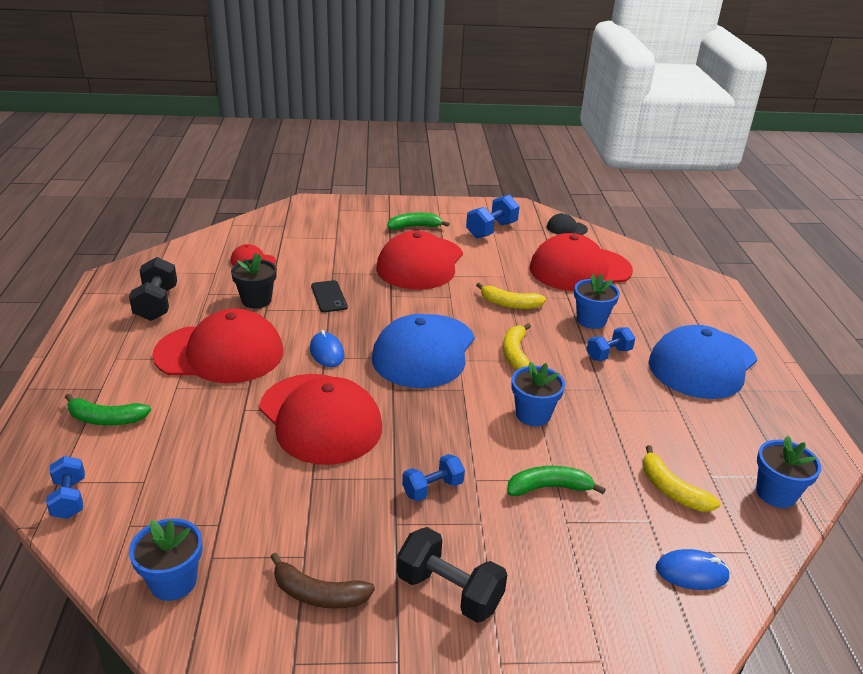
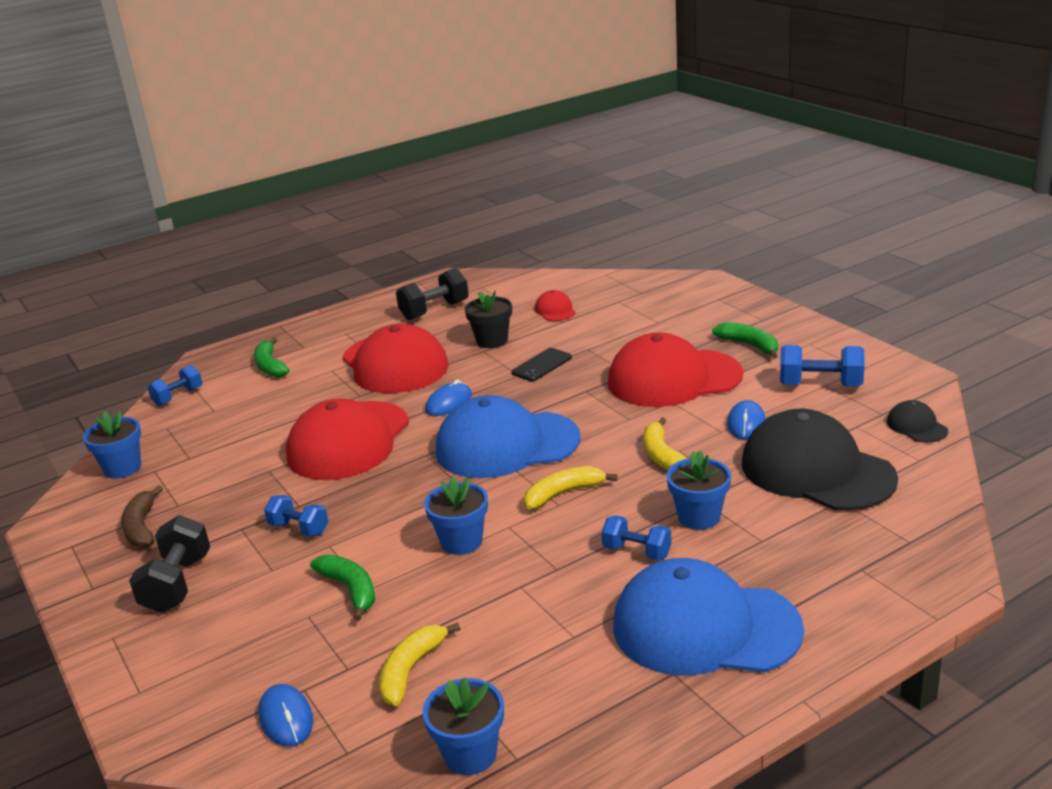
camera: 65 degrees right, 5 degrees down
red cap [530,233,633,291] -> black cap [742,409,898,511]
none -> blue mouse [727,400,765,439]

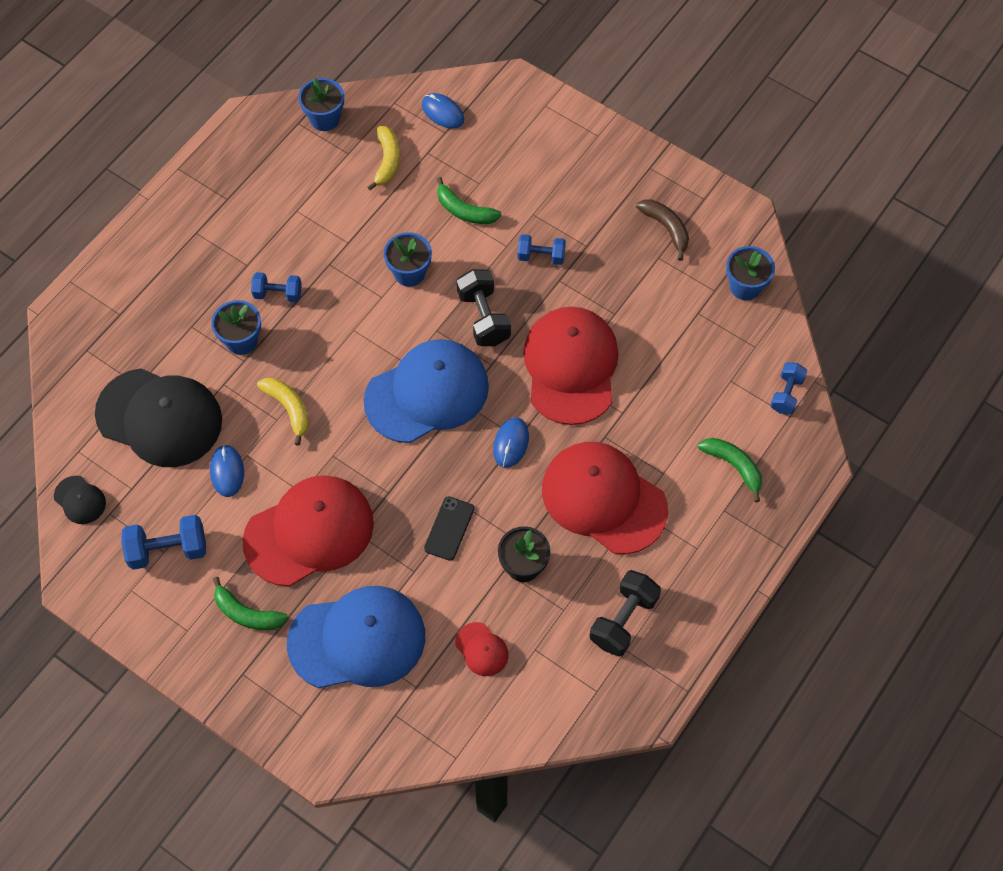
camera: 155 degrees right, 35 degrees up
black dumbbell [129,515,210,613] -> black dumbbell moved to [457,269,511,346]
yellow banana [524,466,618,510] -> none
blue cap [613,558,804,675] -> blue cap moved to [287,586,425,688]

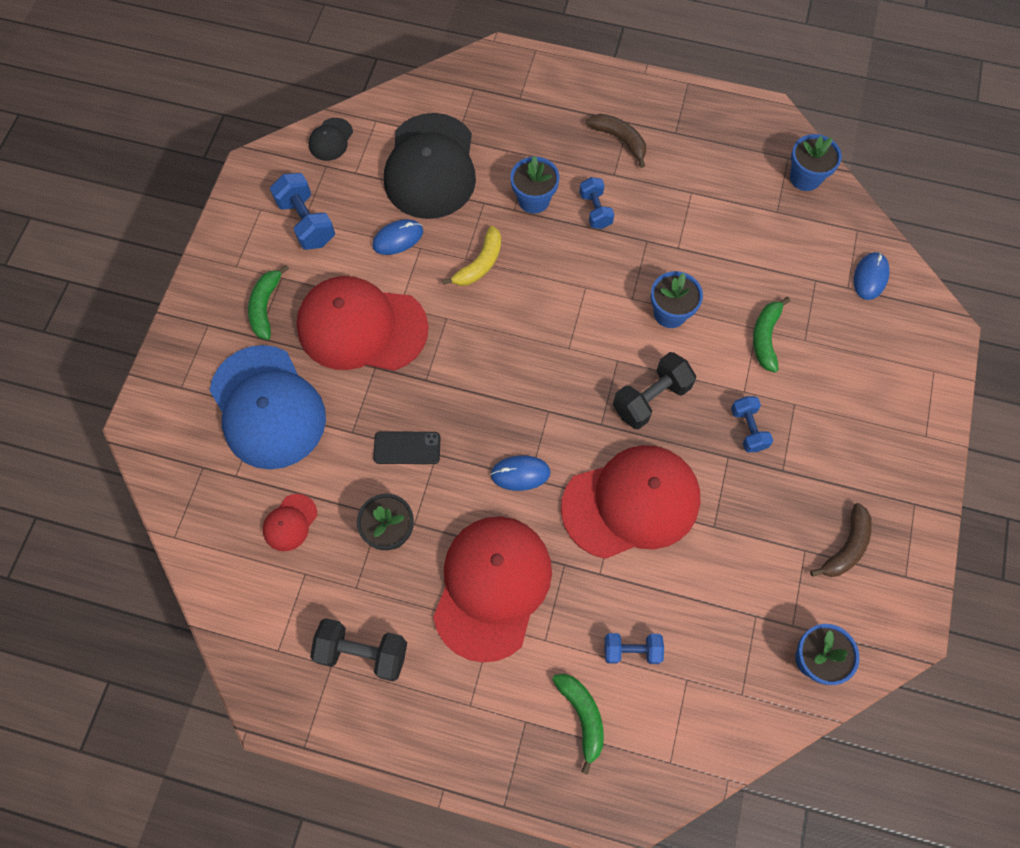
camera: 70 degrees right, 5 degrees up
red cap [242,475,374,586] -> red cap turned 150 degrees clockwise [296,276,429,371]
blue cap [364,339,489,443] -> none
yellow banana [367,126,400,191] -> none
green banana [698,438,762,502] -> green banana turned 45 degrees counterclockwise [552,674,604,775]
blue dumbbell [770,363,807,414] -> blue dumbbell moved to [604,633,664,664]
none -> brown banana [586,114,646,168]

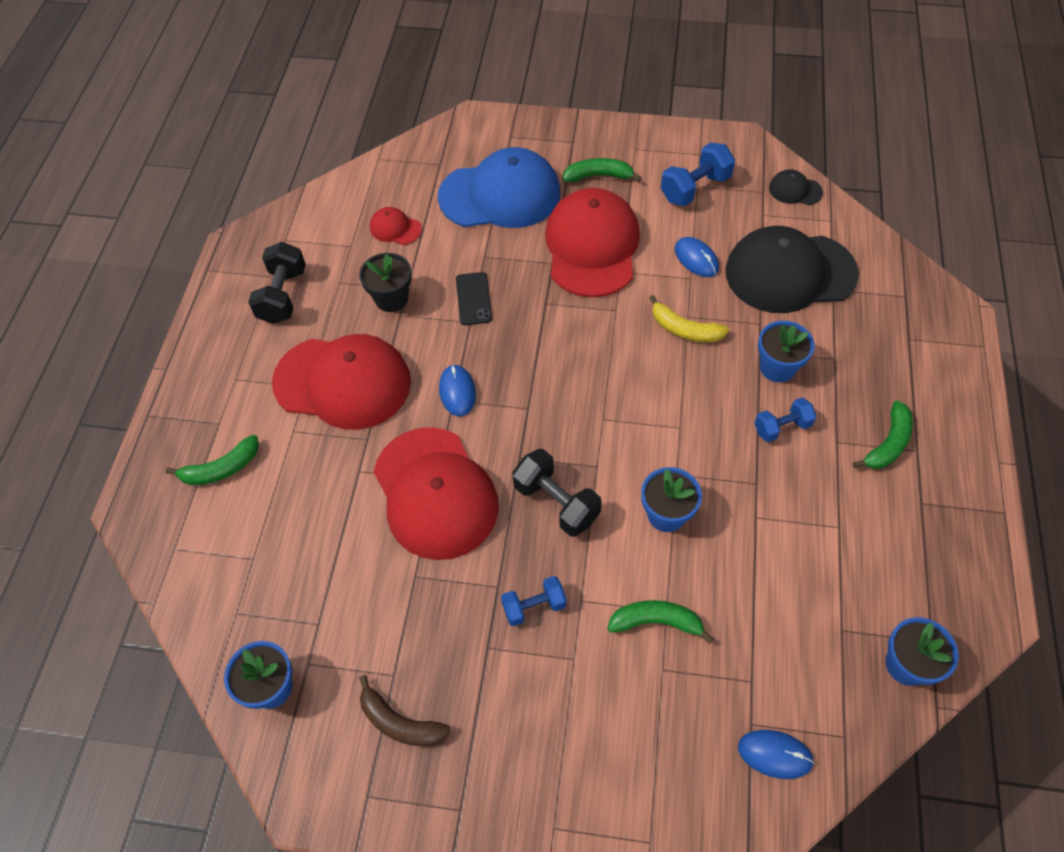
camera: 85 degrees right, 10 degrees down
blue cap [209,345,326,469] -> blue cap turned 150 degrees counterclockwise [438,147,560,228]
brown banana [586,114,646,168] -> green banana [853,400,913,469]
blue dumbbell [604,633,664,664] -> none

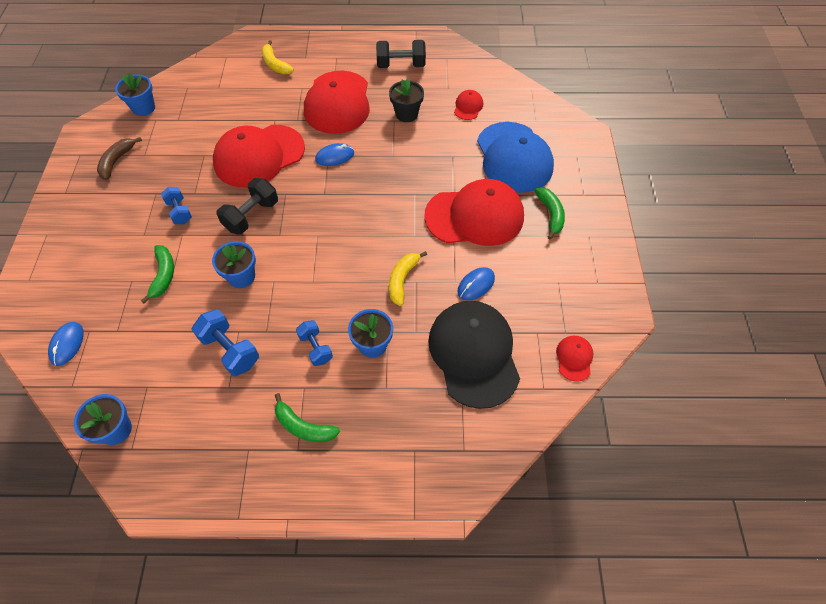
camera: 80 degrees right, 0 degrees up
green banana [165,435,259,485] -> yellow banana [262,40,294,74]
black phone [456,272,492,325] -> none
blue dumbbell [661,143,735,206] -> blue dumbbell moved to [191,309,259,376]
black cap [769,169,823,205] -> red cap [556,336,593,382]

